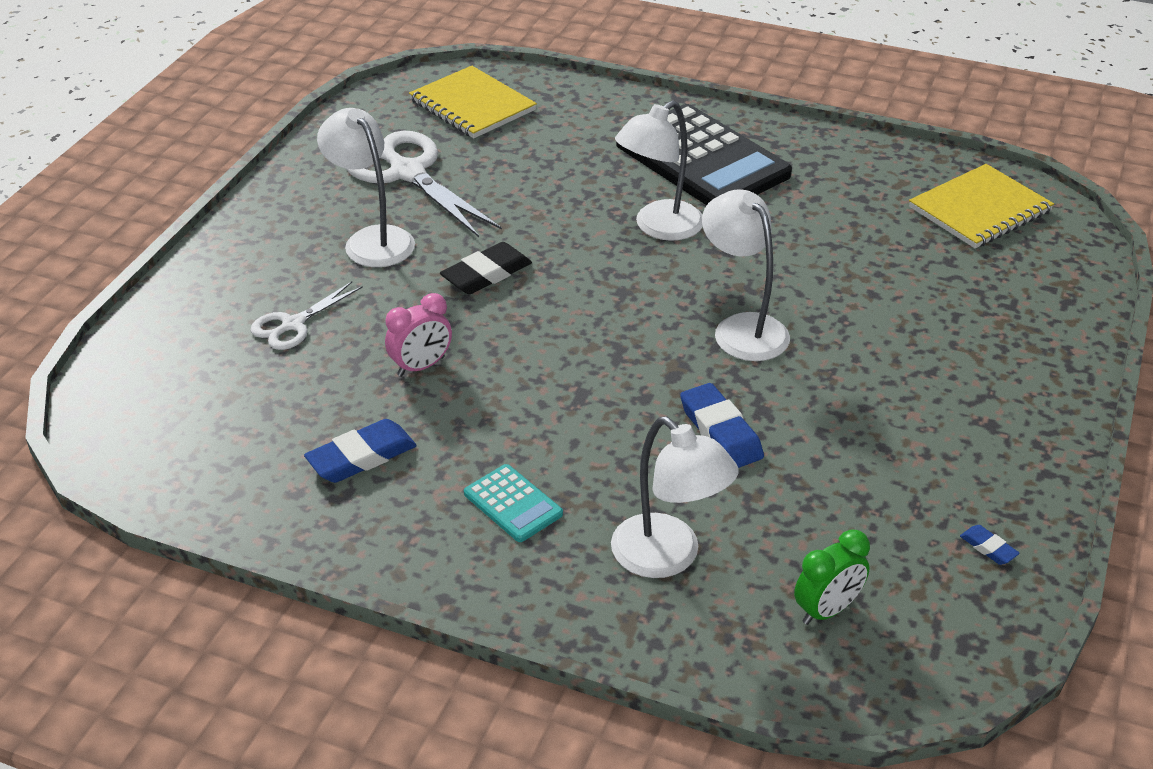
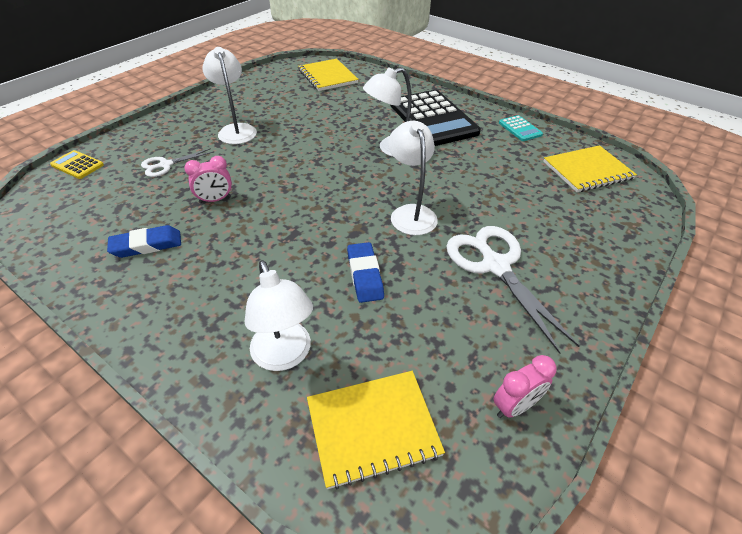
camera: 15 degrees right, 5 degrees up
white scissors [346,131,502,237] -> white scissors moved to [446,226,580,354]
black eraser [440,242,532,294] -> none
turquoise calculator [464,464,563,542] -> turquoise calculator moved to [499,115,543,141]
green clock [794,530,870,625] -> yellow notebook [307,371,445,489]
blue eraser [960,525,1020,565] -> pink clock [494,355,557,418]
none -> yellow calculator [50,150,104,179]

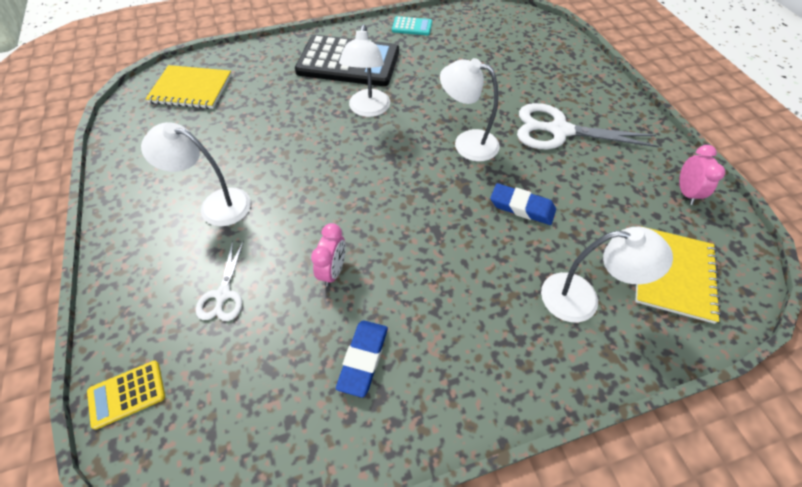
camera: 55 degrees left, 10 degrees up
yellow notebook [543,145,637,192] -> none

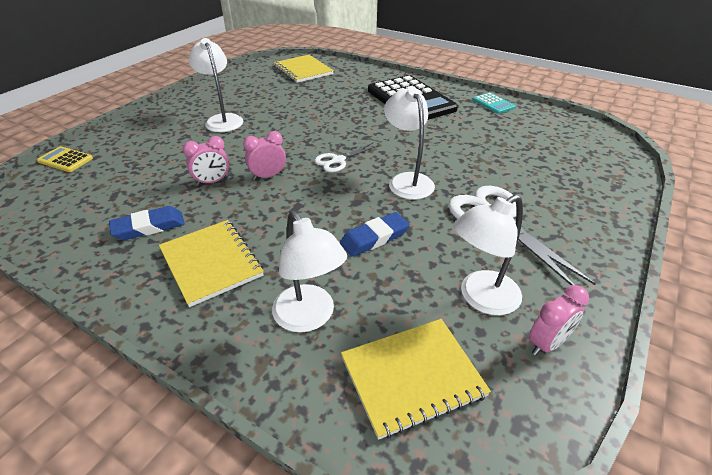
camera: 50 degrees right, 15 degrees down
white scissors [196,240,244,321] -> white scissors moved to [314,143,379,172]
white lamp [339,24,390,117] -> white lamp moved to [453,195,523,315]
blue eraser [490,183,556,225] -> blue eraser turned 75 degrees clockwise [340,212,410,257]
none -> yellow notebook [159,220,264,307]
none -> pink clock [243,131,286,180]

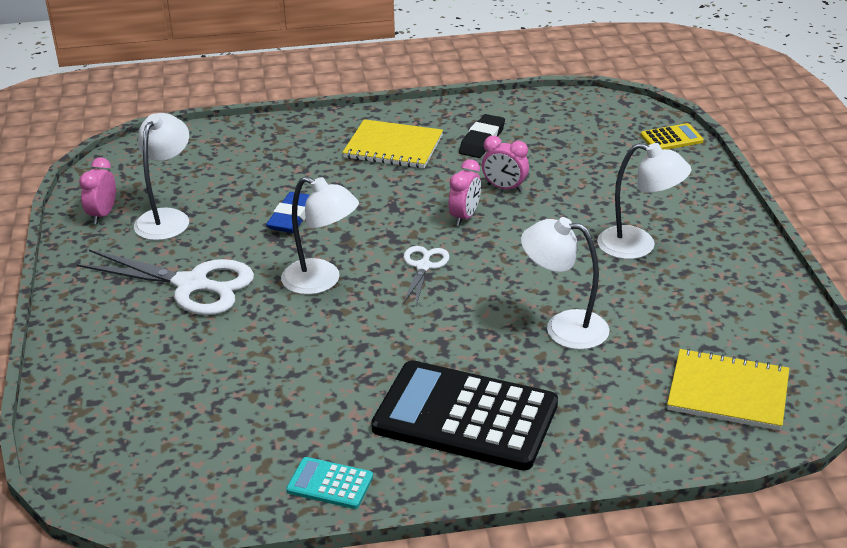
camera: 140 degrees right, 5 degrees down
blue eraser [109,206,185,240] -> black eraser [459,114,505,158]
pink clock [183,136,229,186] -> pink clock turned 90 degrees counterclockwise [482,136,529,192]
white lamp [272,211,347,332] -> white lamp moved to [521,217,610,350]
yellow notebook [341,319,491,440] -> none

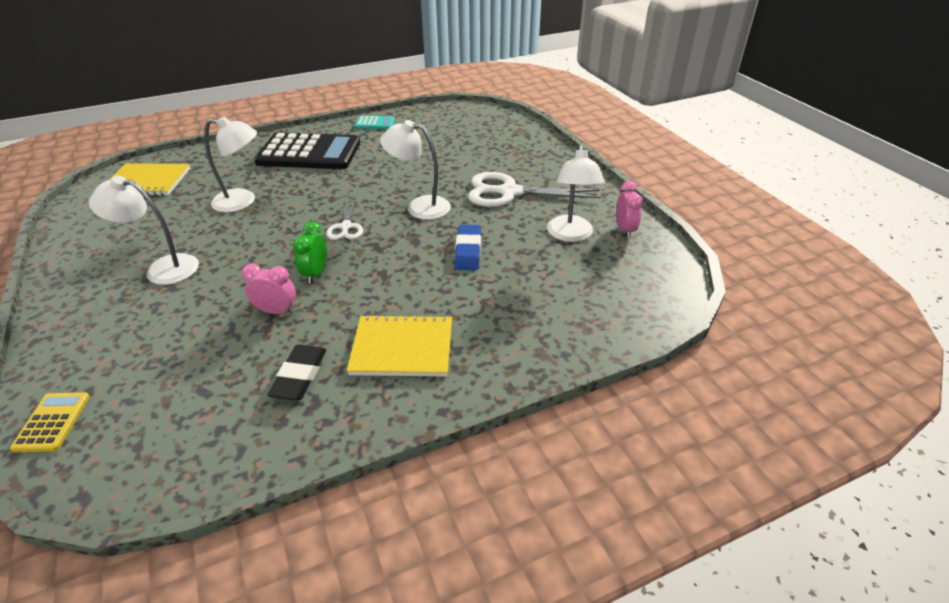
camera: 165 degrees right, 5 degrees up
pink clock [449,159,481,226] -> green clock [293,222,327,284]
yellow calculator [641,123,704,149] -> yellow calculator turned 120 degrees clockwise [10,392,90,452]

